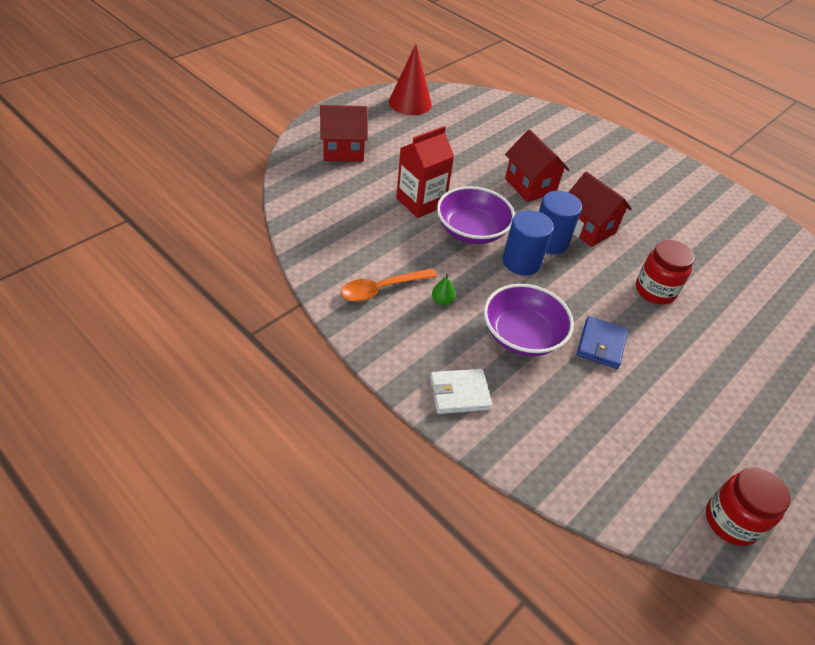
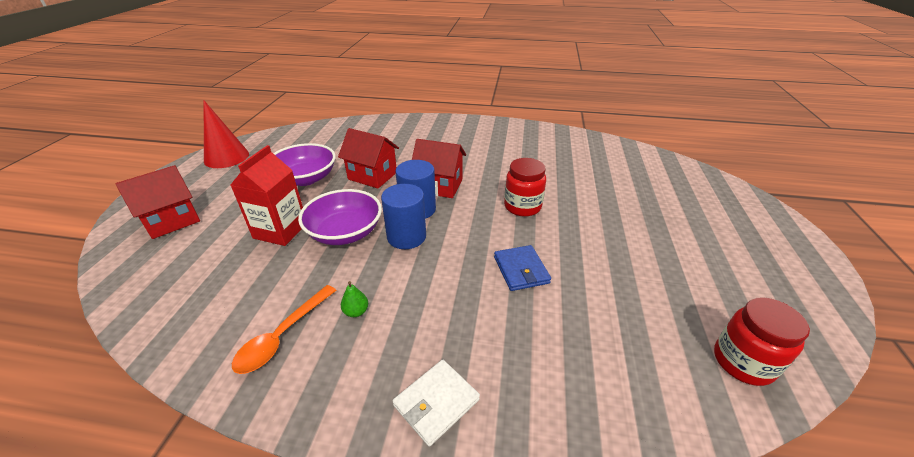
camera: 30 degrees left, 10 degrees down
purple bowl [484,284,574,356] -> purple bowl moved to [273,143,336,186]

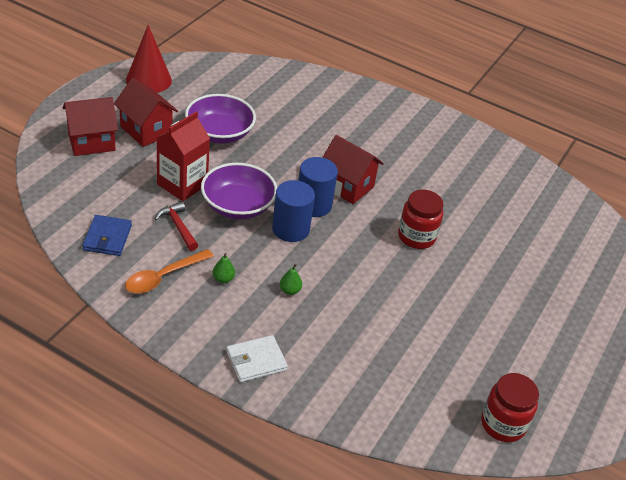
camera: 15 degrees right, 5 degrees up
red house [338,128,399,188] -> red house moved to [114,78,178,147]
blue wallet [494,245,551,291] -> blue wallet moved to [82,215,132,256]
none -> red hammer [155,201,198,251]
none -> green pear [280,264,302,295]

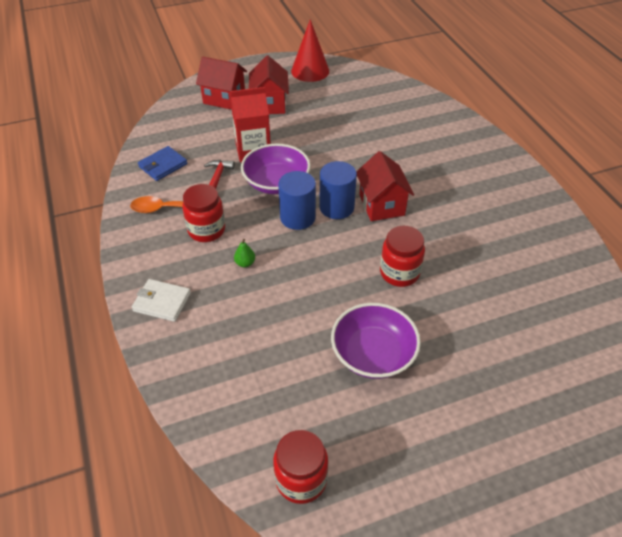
camera: 45 degrees right, 5 degrees up
purple bowl [185,94,256,144] -> purple bowl moved to [331,303,421,379]
green pear [213,253,235,283] -> red jar [182,184,225,242]

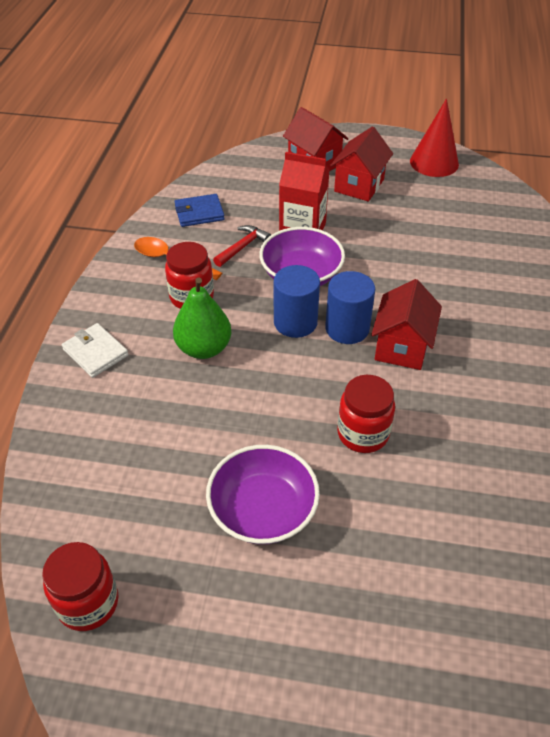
camera: 30 degrees right, 0 degrees up
green pear [234,239,255,267] -> green pear [173,277,231,359], size x2.26

